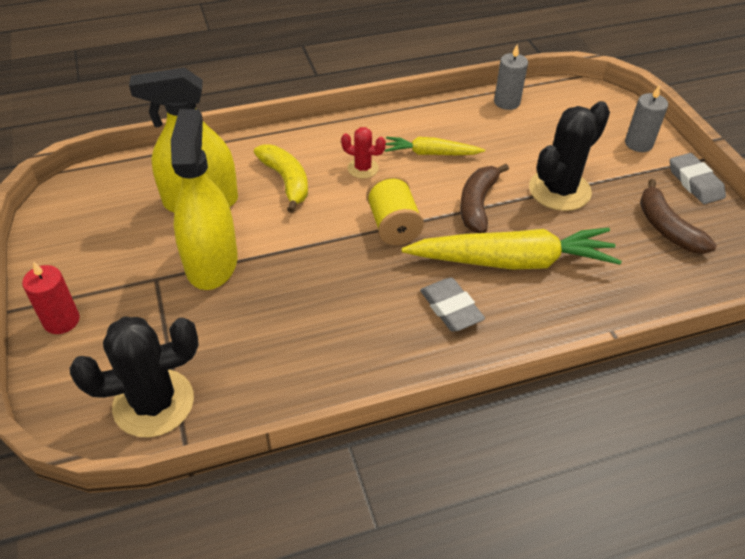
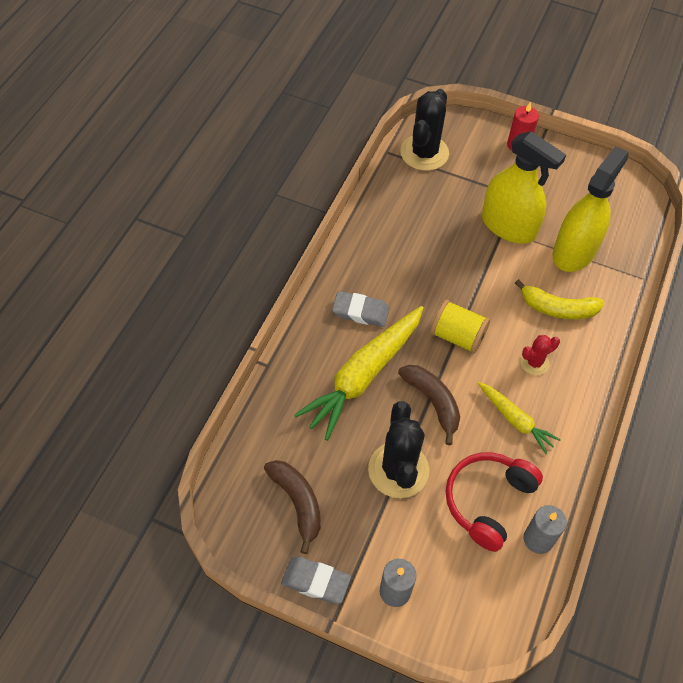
camera: 130 degrees right, 10 degrees up
yellow carrot [385,137,485,155] -> yellow carrot turned 90 degrees clockwise [478,382,561,454]
brown banana [640,179,717,254] -> brown banana turned 45 degrees clockwise [264,460,321,554]
none -> red headphones [446,452,543,552]

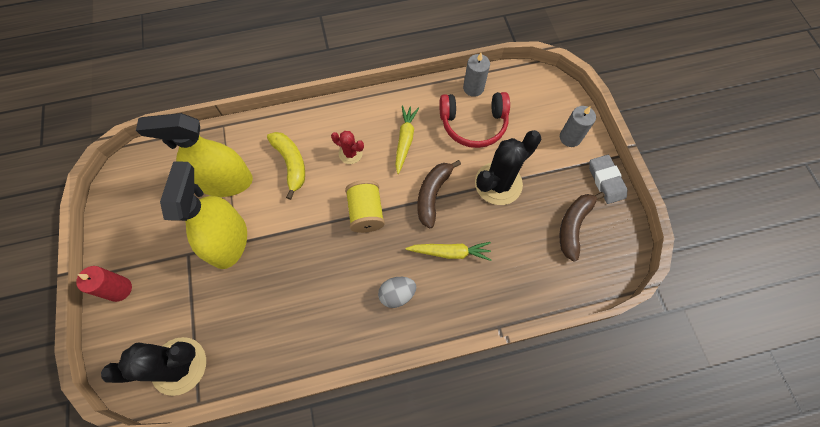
camera: 125 degrees left, 10 degrees up
yellow carrot [294,306,424,441] -> yellow carrot [405,242,492,261], size x0.54
grey eraser [332,291,390,327] -> grey egg [378,277,416,308]

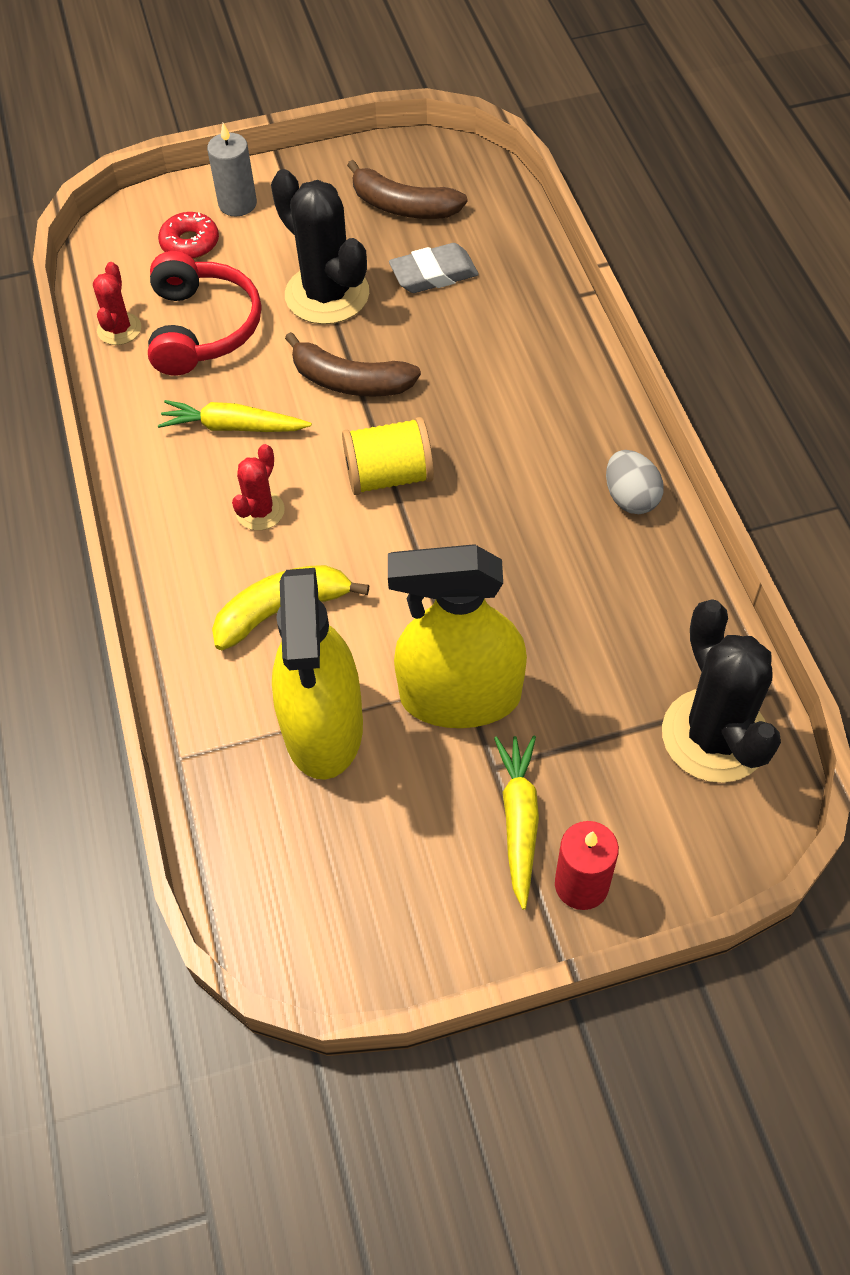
camera: 90 degrees left, 10 degrees down
grey egg [378,277,416,308] -> grey egg moved to [606,450,664,514]
yellow carrot [405,242,492,261] -> yellow carrot moved to [494,736,539,910]
grey candle [463,53,490,97] -> red cactus [93,262,141,345]
grey eraser [589,155,627,204] -> grey eraser moved to [389,243,479,293]
none -> red donut [158,212,219,259]

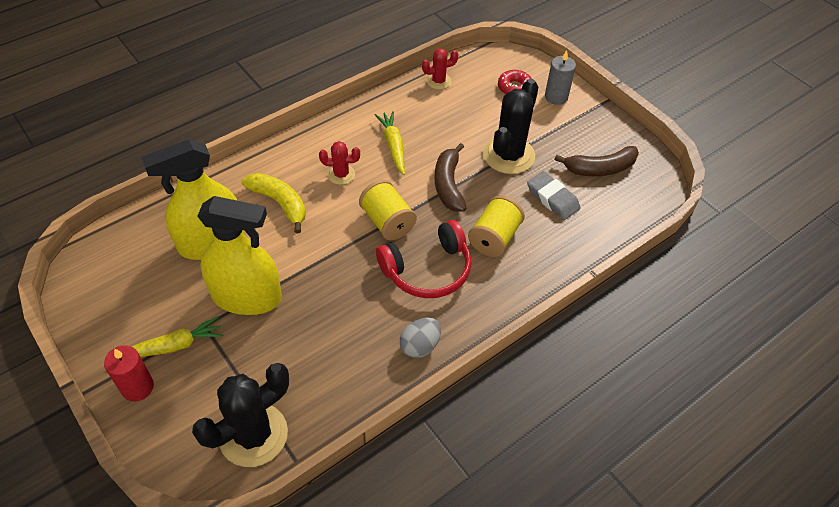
camera: 65 degrees right, 5 degrees down
red headphones [148,251,261,375] -> red headphones moved to [376,220,471,298]
brown banana [347,160,467,219] -> brown banana turned 105 degrees counterclockwise [554,146,639,176]
yellow spray bottle [388,544,527,728] -> yellow spray bottle turned 120 degrees clockwise [197,196,282,315]
none -> yellow spool [468,196,525,257]

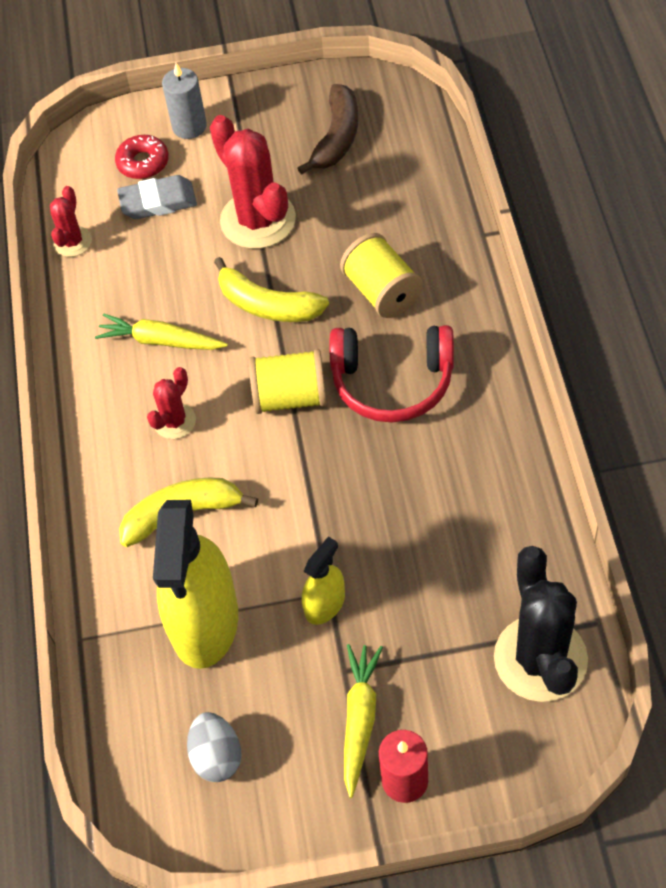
camera: 55 degrees left, 5 degrees up
yellow spray bottle [197,196,282,315] -> yellow spray bottle [302,536,345,625], size x0.49
red headphones [376,220,471,298] -> red headphones turned 90 degrees clockwise [329,325,454,422]
grey egg [400,318,441,358] -> grey egg moved to [187,712,242,782]
brown banana [435,143,466,212] -> yellow banana [214,257,329,322]
black cactus [483,79,539,174] -> red cactus [210,115,296,249]
grey eraser [527,171,581,220] -> grey eraser moved to [117,175,197,219]

